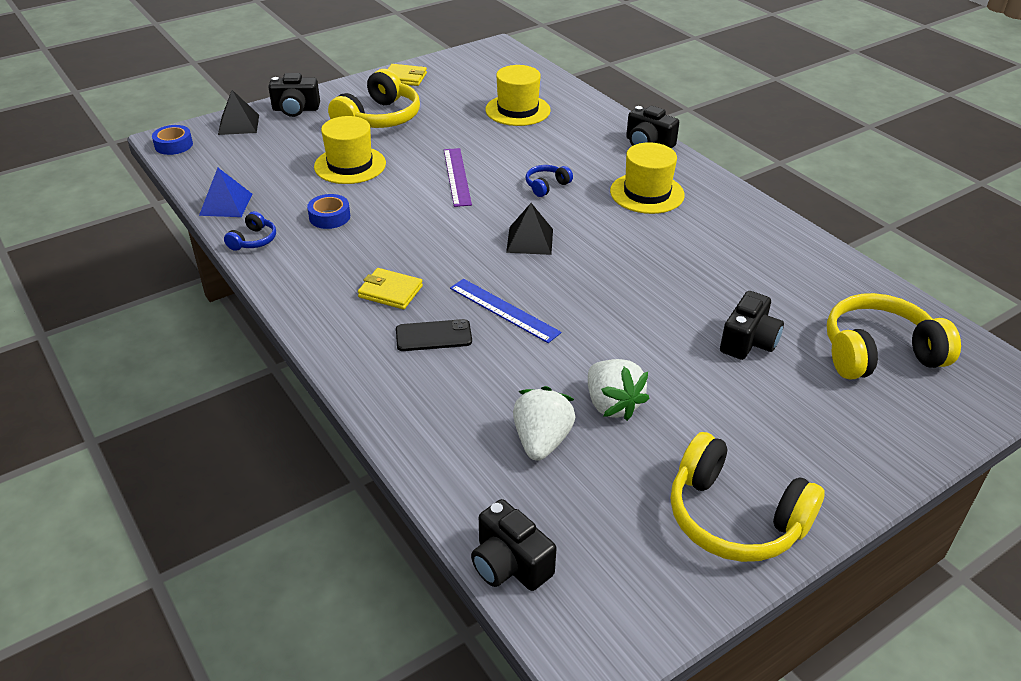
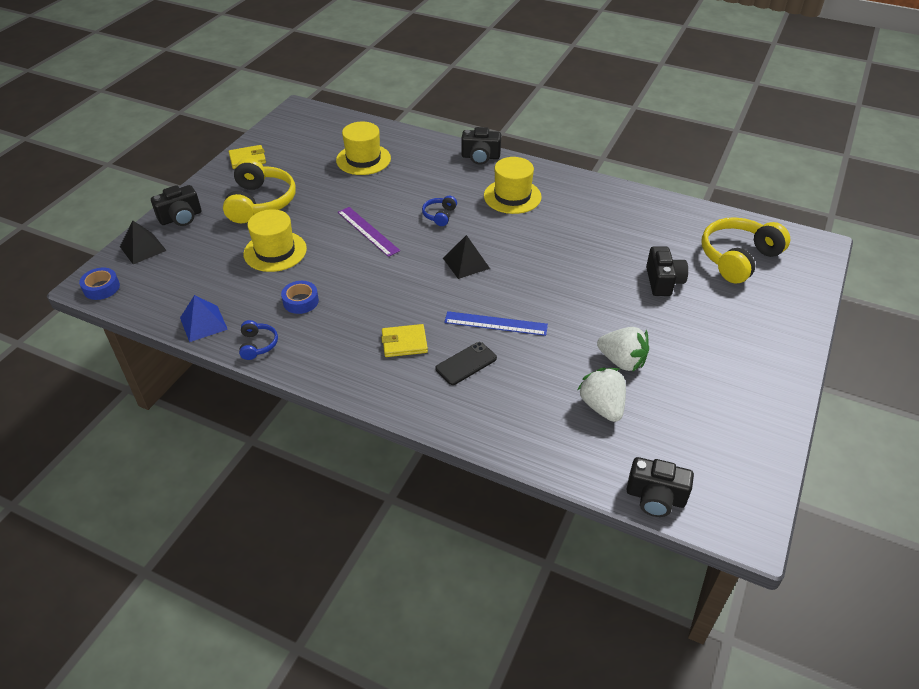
camera: 30 degrees left, 5 degrees up
yellow headphones [671,432,825,562] -> none

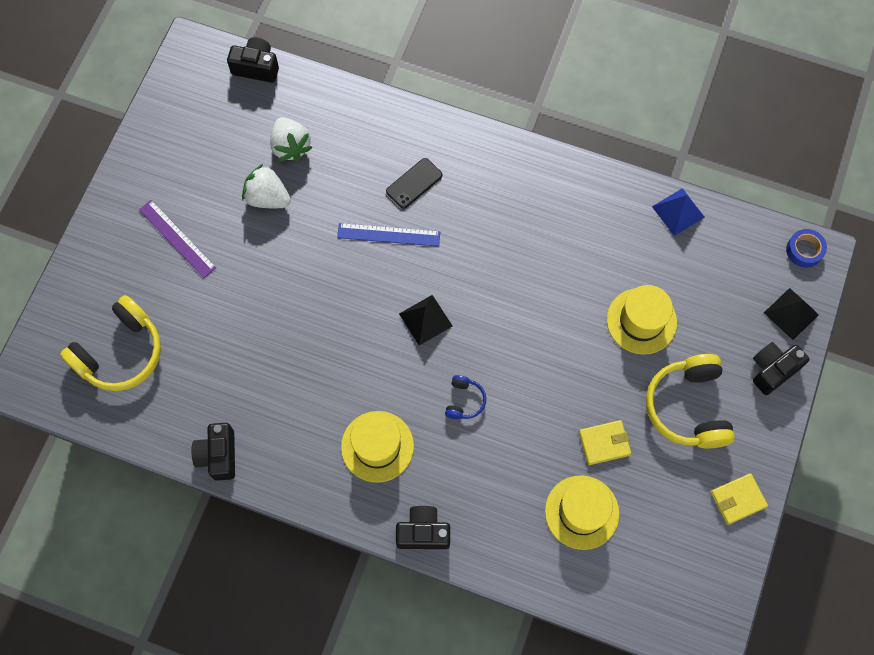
camera: 175 degrees right, 25 degrees up
blue headphones [239,320,278,360] -> none
blue tape [281,281,319,314] -> none
purple ruler [338,207,400,257] -> purple ruler moved to [139,200,216,278]
yellow wallet [381,324,428,357] -> yellow wallet moved to [579,420,631,465]
black camera [646,246,688,296] -> black camera moved to [192,423,235,481]

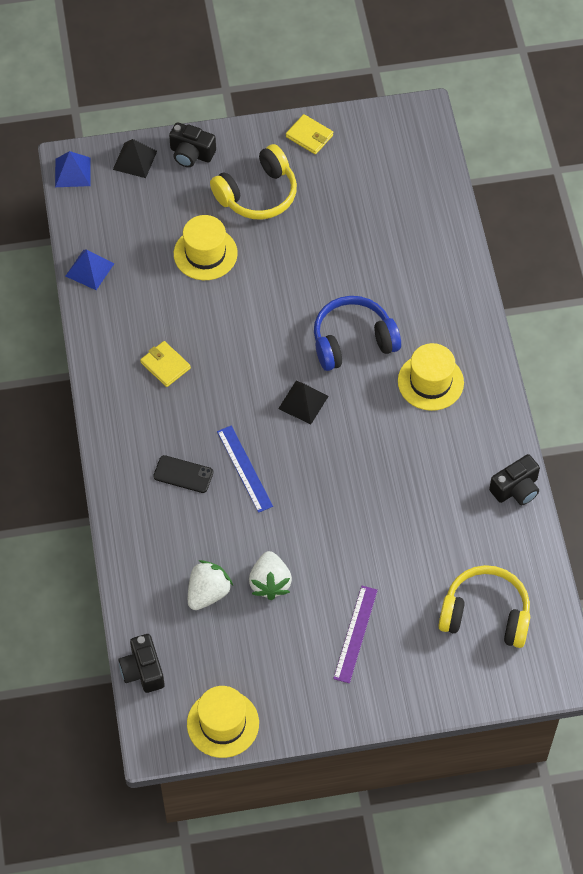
camera: 120 degrees left, 10 degrees down
black camera [396,506,450,549] -> none
blue headphones [445,375,486,419] -> blue headphones [314,296,401,371], size x2.12
yellow hat [545,475,619,550] -> yellow hat moved to [187,686,259,758]
yellow wallet [579,420,631,465] -> yellow wallet moved to [140,341,191,387]
blue tape [786,229,827,268] -> blue pyramid [55,151,90,187]

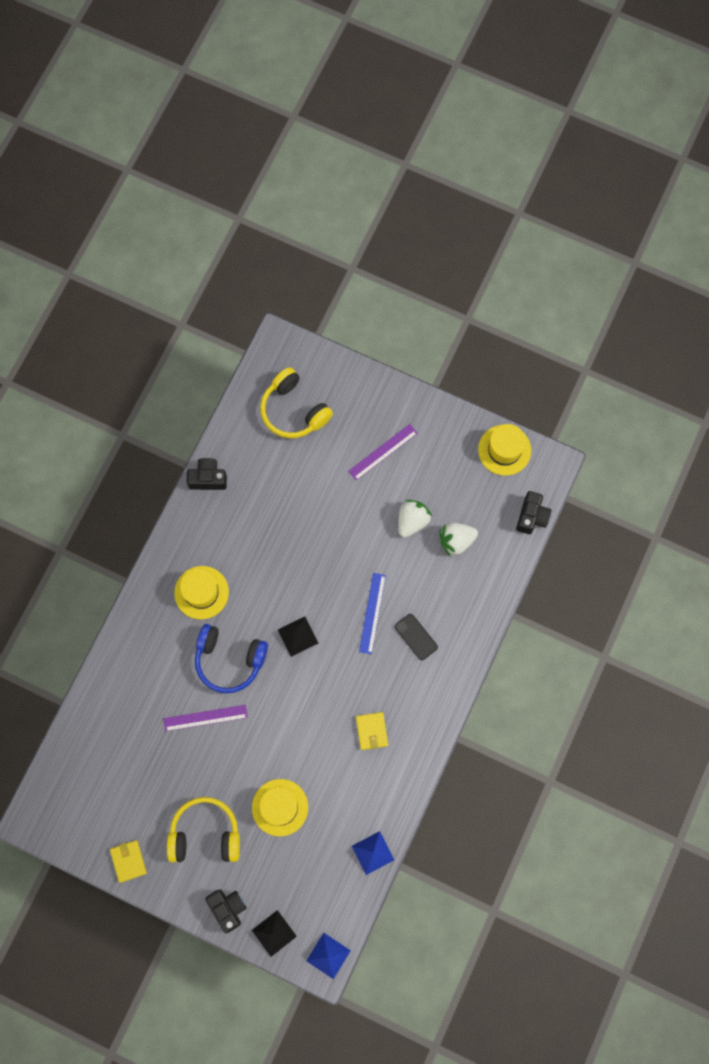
camera: 145 degrees left, 15 degrees up
none -> purple ruler [164,705,248,731]

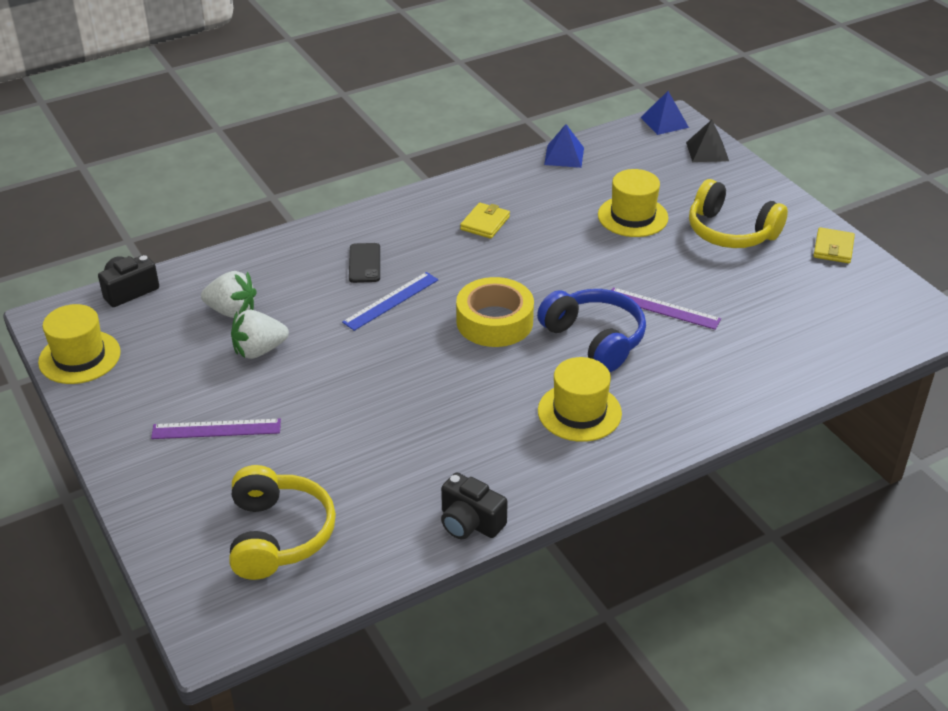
camera: 145 degrees left, 35 degrees down
black camera [205,890,247,933] -> none
black pyramid [278,617,318,657] -> yellow tape [456,277,534,347]

